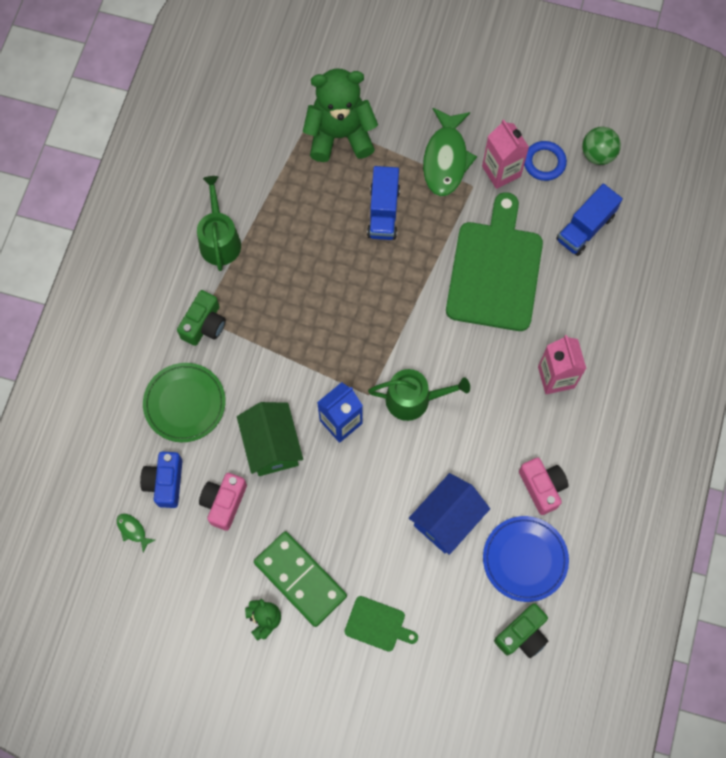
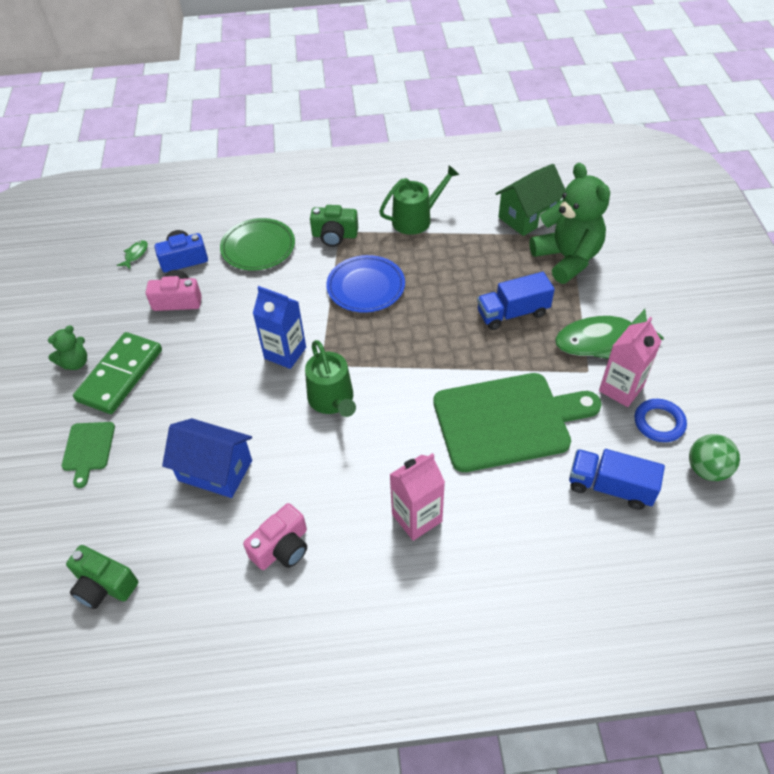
camera: 70 degrees right, 20 degrees down
green house [237,402,303,476] -> green house moved to [495,164,565,236]
blue plate [483,516,569,602] -> blue plate moved to [326,255,405,313]

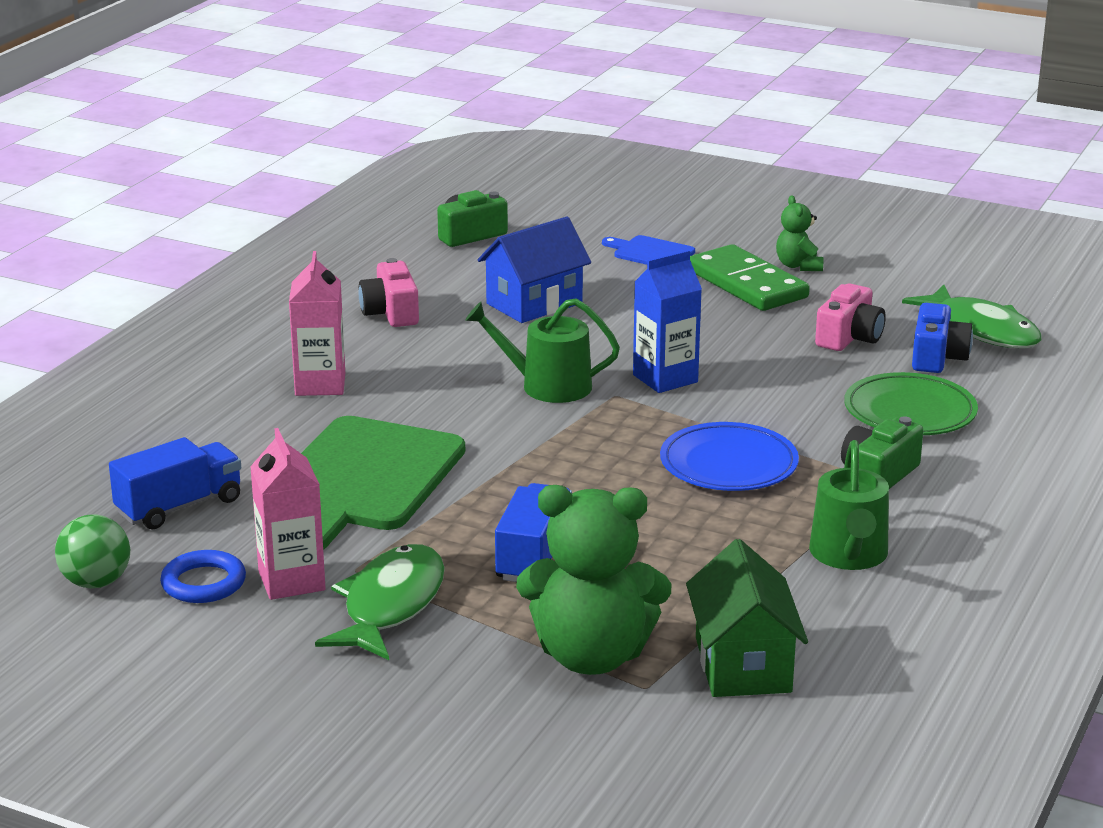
camera: 120 degrees right, 25 degrees down
green cutting board [62,422,115,488] -> blue cutting board [602,235,695,265]
green fish [117,240,148,270] -> green fish [902,285,1042,348], size x2.36

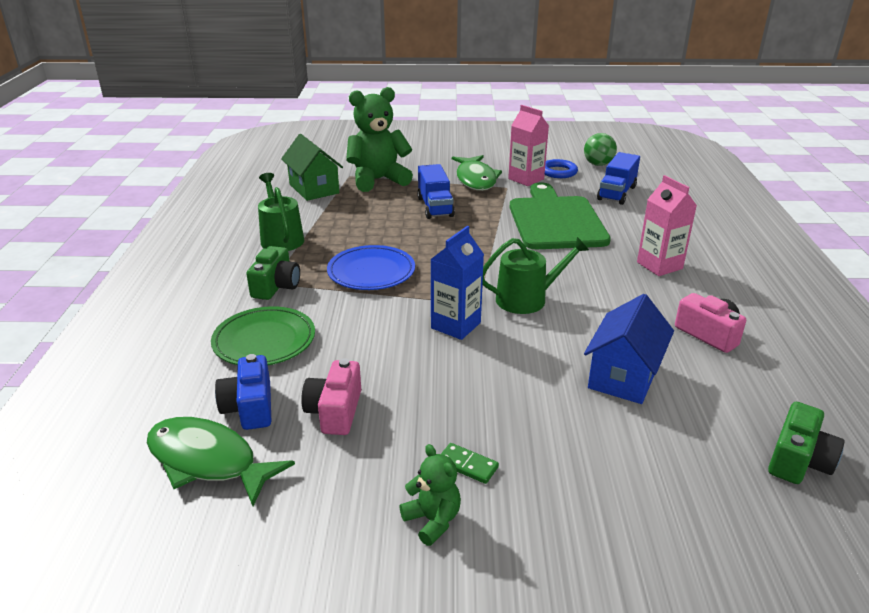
camera: 155 degrees right, 5 degrees up
blue cutting board [602,235,695,265] -> none
green domino [690,244,810,311] -> green domino [441,443,499,484], size x0.42

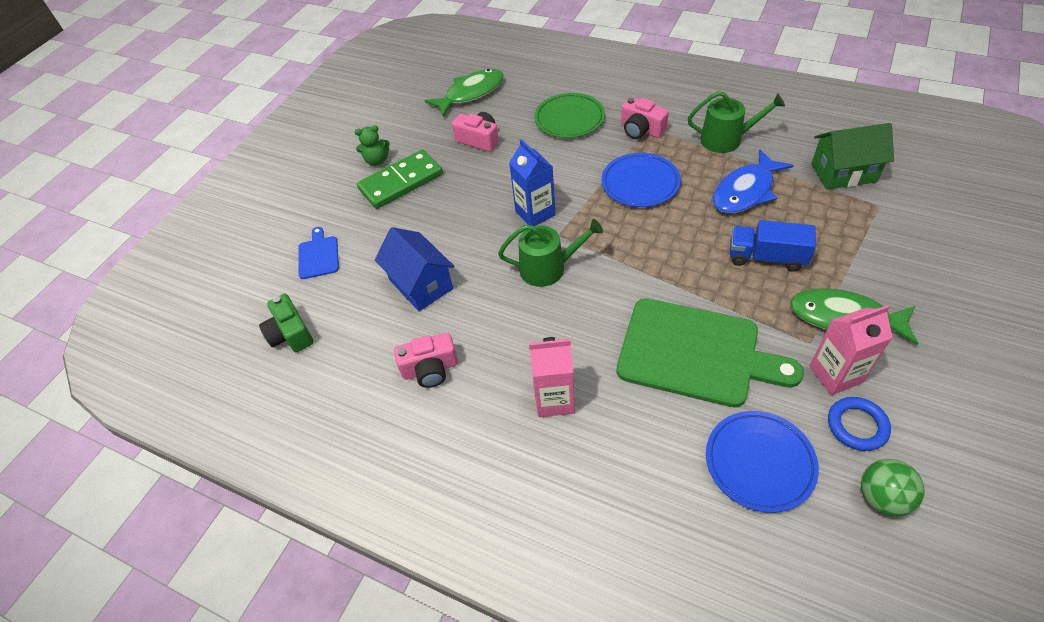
camera: 120 degrees right, 20 degrees up
blue camera [215,354,271,430] -> none
green camera [247,246,300,300] -> pink camera [621,97,669,139]
green teddy bear [346,87,413,192] -> none
green domino [441,443,499,484] -> green domino [357,149,443,209], size x2.37
green watering can [482,237,589,314] -> green watering can turned 105 degrees counterclockwise [498,219,603,287]
blue truck [597,152,640,205] -> blue plate [706,411,819,513]
none -> blue cutting board [299,227,339,279]
none -> blue fish [713,149,794,213]

